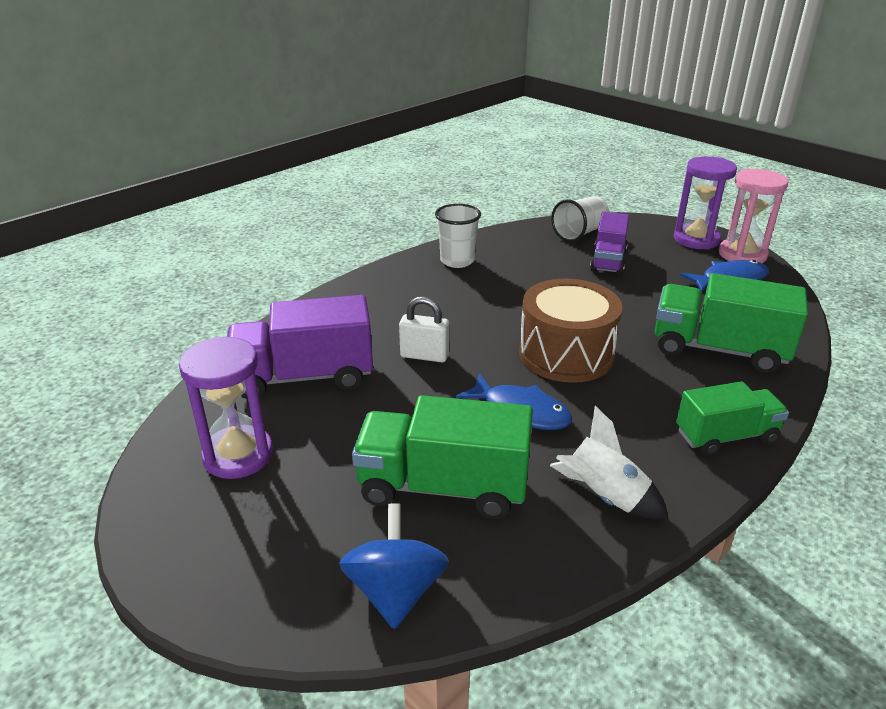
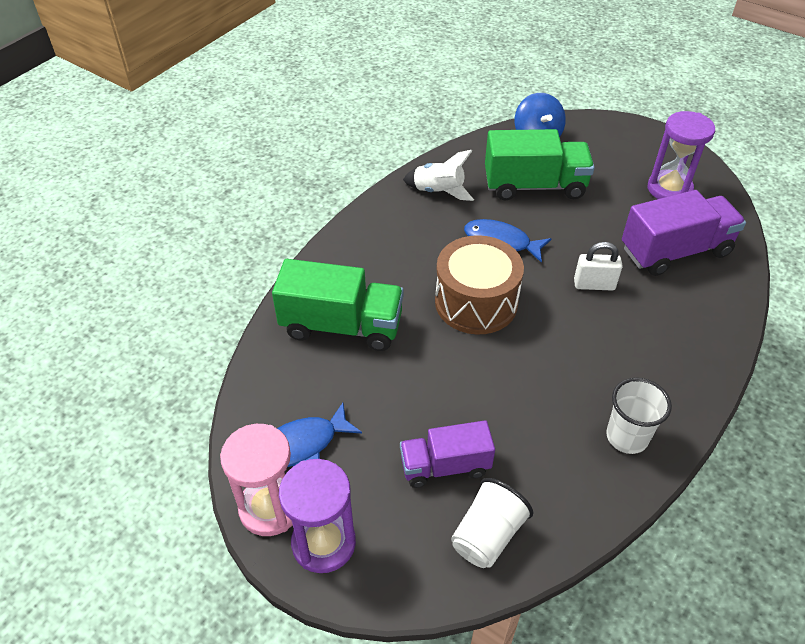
camera: 170 degrees right, 15 degrees up
purple truck [590,212,629,275] -> purple truck turned 105 degrees counterclockwise [400,420,495,488]
green truck [676,381,789,456] -> none

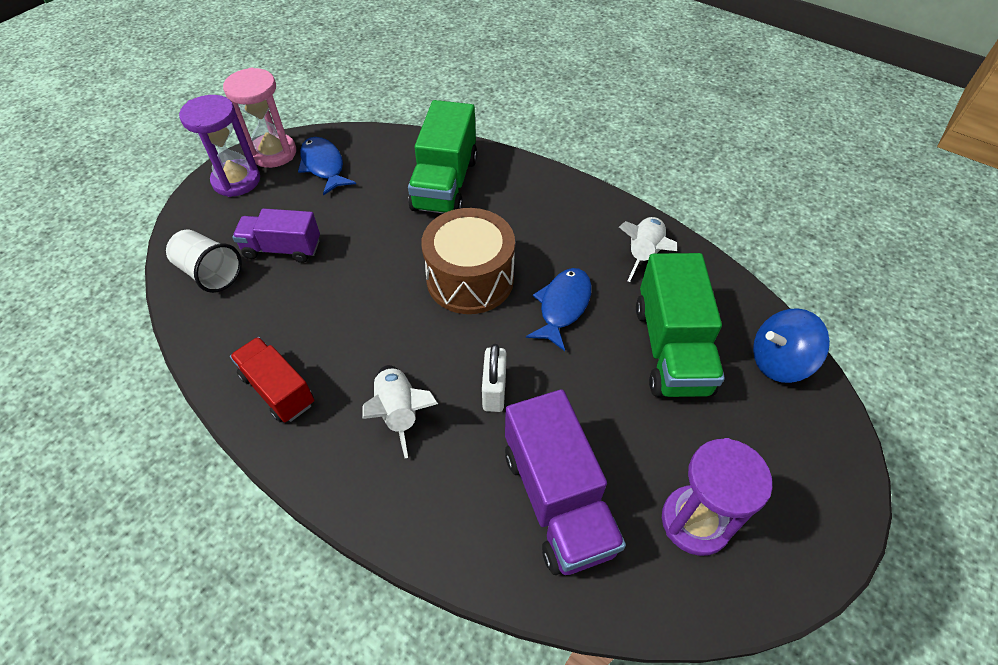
camera: 90 degrees right, 5 degrees up
purple truck [400,420,495,488] -> purple truck turned 75 degrees counterclockwise [232,208,320,263]
white cup [606,378,672,454] -> red truck [230,337,314,422]
none -> white rocket [362,365,438,458]

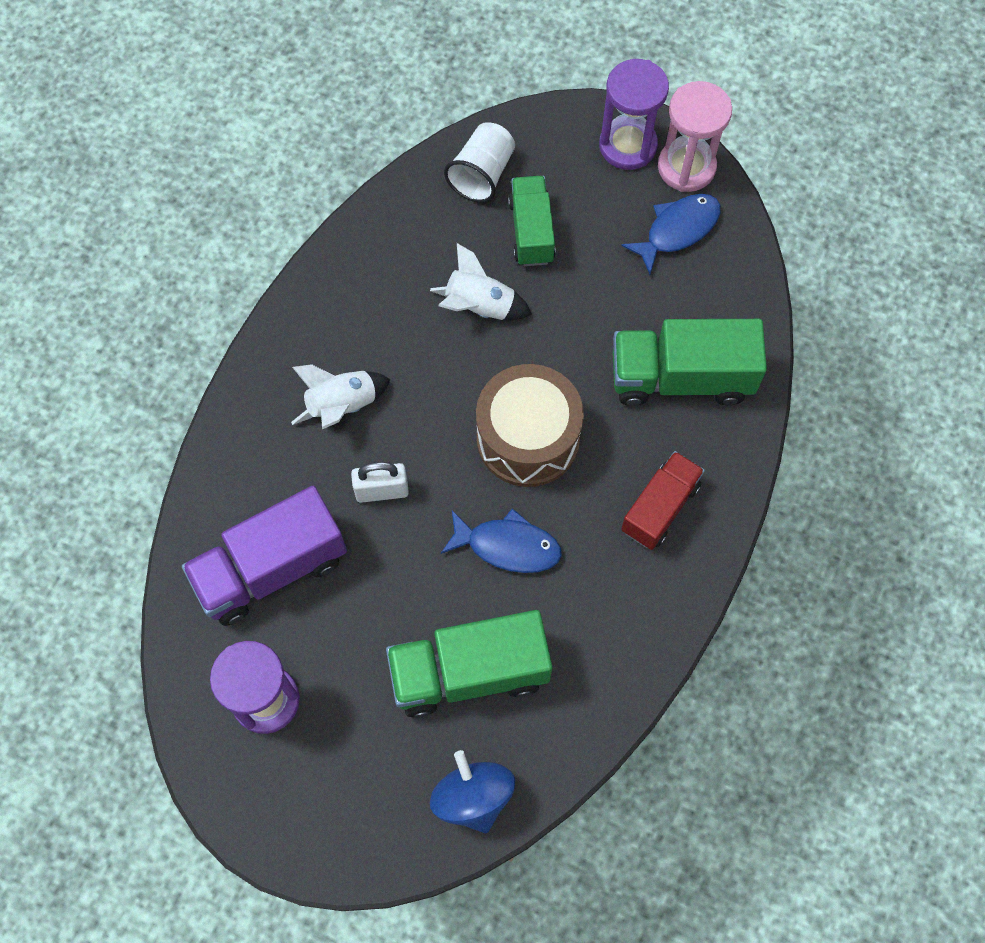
camera: 80 degrees right, 15 degrees up
red truck [230,337,314,422] -> red truck moved to [621,451,705,550]
purple truck [232,208,320,263] -> green truck [508,176,556,266]
white rocket [619,217,677,282] -> white rocket moved to [430,243,532,320]

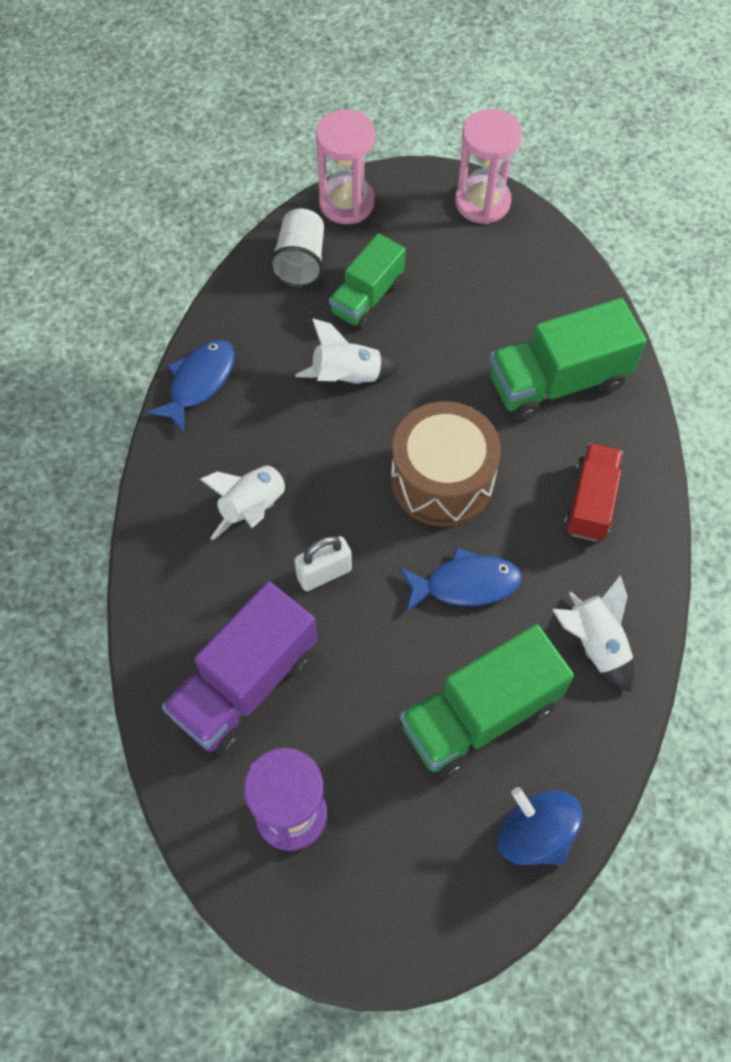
camera: 20 degrees left, 5 degrees down
green truck [508,176,556,266] -> green truck turned 120 degrees counterclockwise [329,233,406,329]
purple hourglass [599,59,669,170] -> none
blue fish [621,194,721,275] -> blue fish moved to [147,340,235,433]
none -> pink hourglass [315,109,376,224]
none -> white rocket [552,575,634,692]

